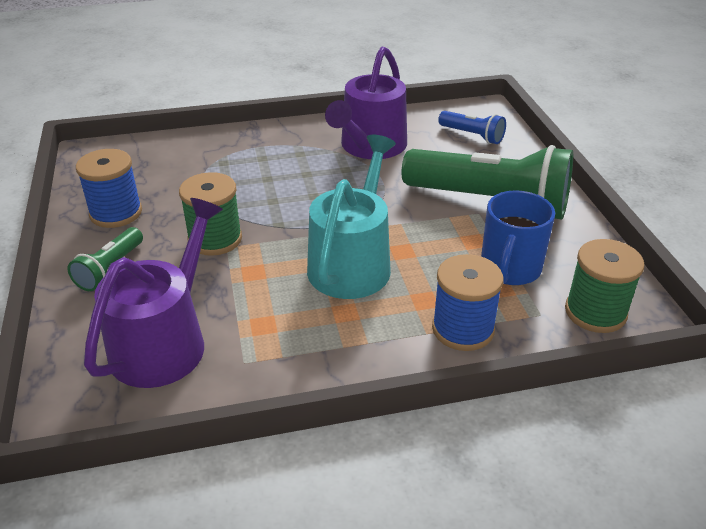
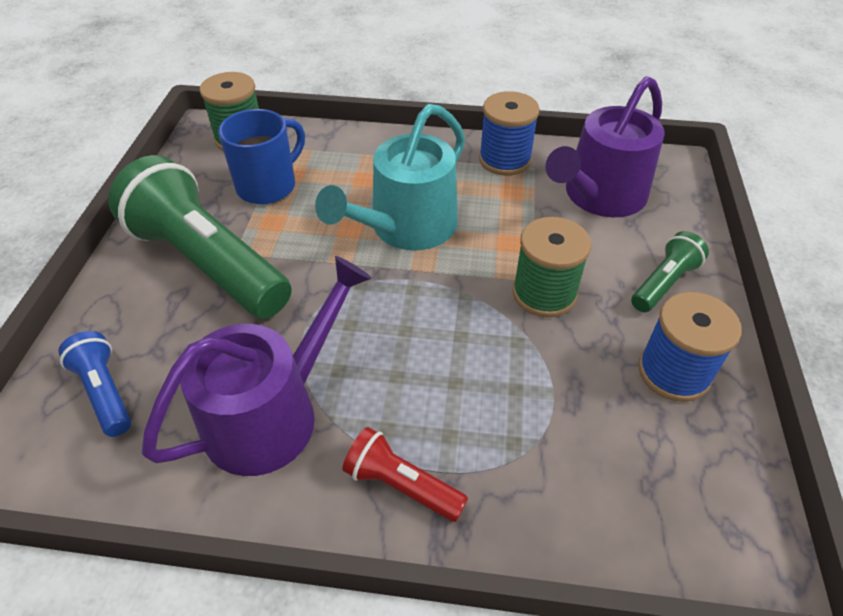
camera: 160 degrees left, 10 degrees up
blue spool [432,254,503,351] -> blue spool moved to [479,91,540,176]
none -> red flashlight [342,427,468,522]

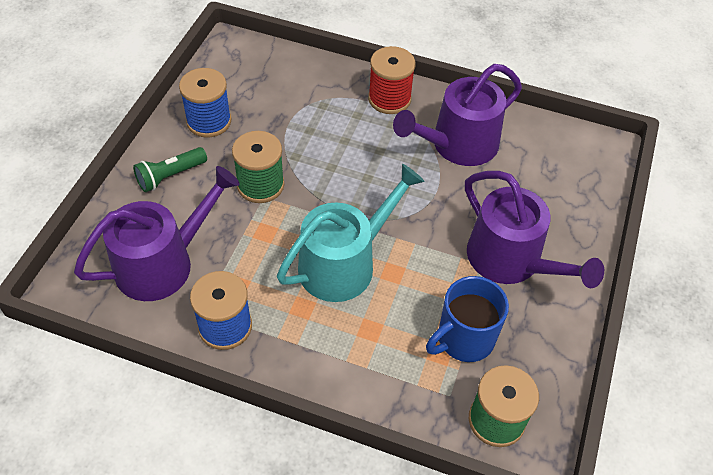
camera: 170 degrees left, 5 degrees up
blue flashlight [58,331,131,437] -> none
green flashlight [108,155,292,319] -> purple watering can [465,171,604,288]
red flashlight [342,427,468,522] -> red spool [368,46,416,114]

